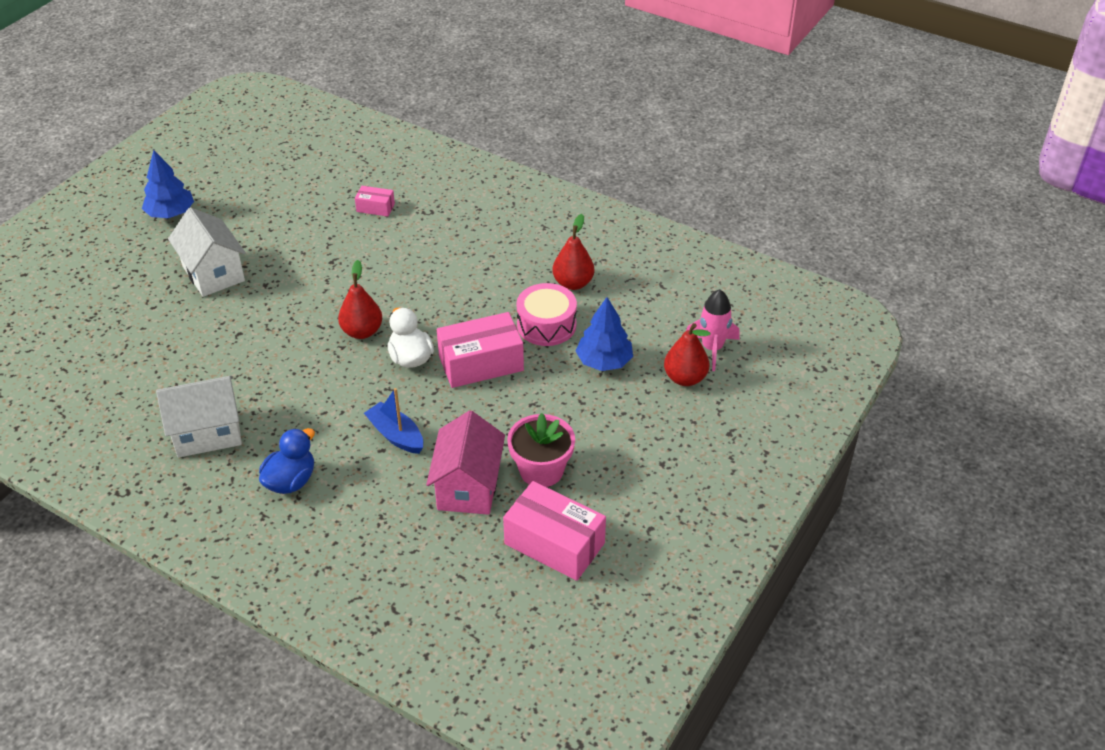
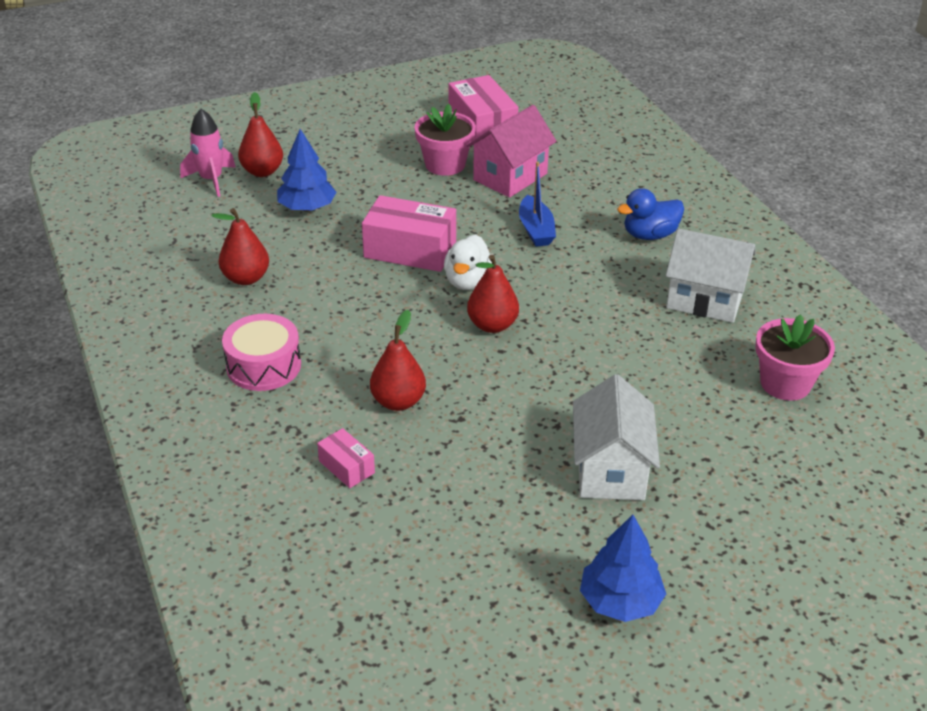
camera: 145 degrees left, 5 degrees down
pink drum [516,283,577,346] -> pink drum moved to [222,314,301,391]
none -> red pear [370,310,426,411]
none -> pink flower pot [755,314,835,401]

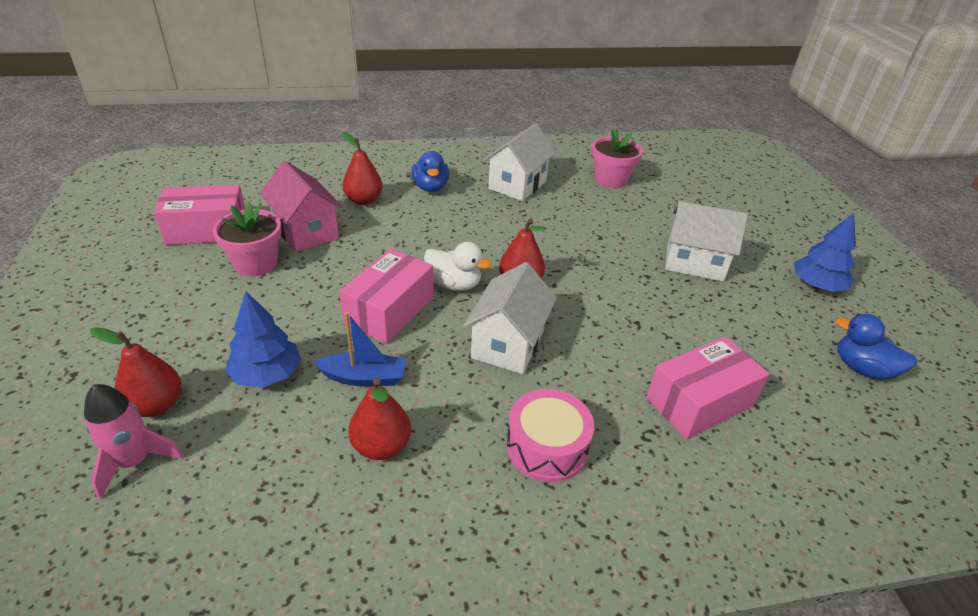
camera: 80 degrees left, 0 degrees up
pink box [317,428,375,488] -> pink box [646,336,769,439], size x1.97
red pear [370,310,426,411] -> red pear moved to [342,132,383,205]
blue boat [519,162,556,247] -> blue boat moved to [313,312,406,387]
none -> white house [463,262,557,374]
none -> blue duck [835,314,917,380]

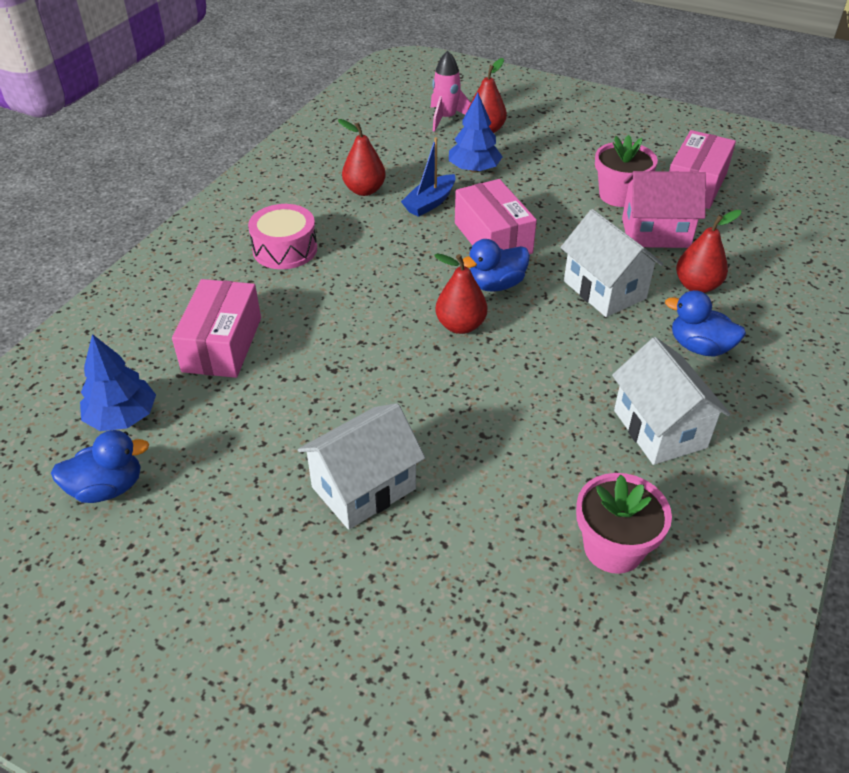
camera: 130 degrees right, 5 degrees up
white duck [424,242,492,291] -> blue duck [463,239,530,292]
white house [463,262,557,374] -> white house moved to [560,209,663,317]
blue tree [794,213,856,292] -> blue tree moved to [80,334,156,431]

